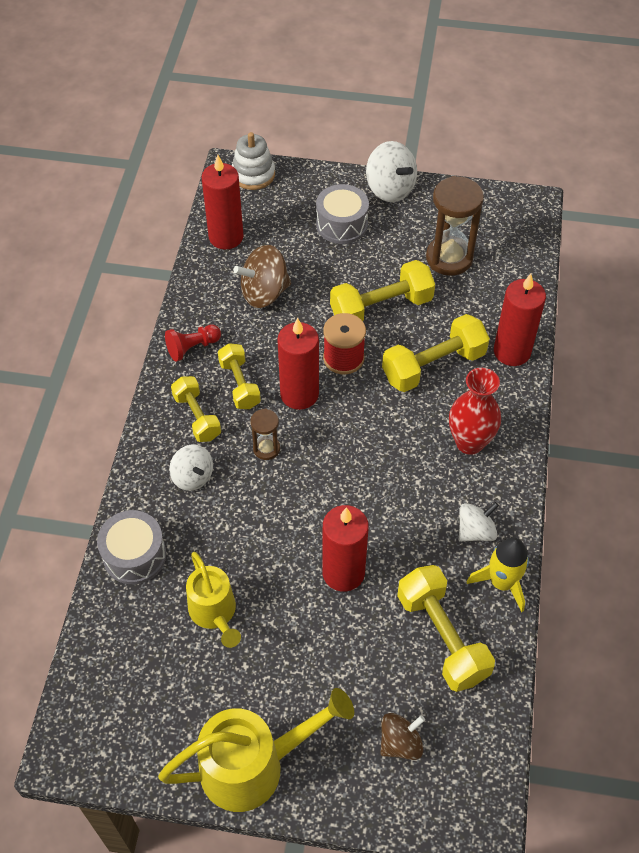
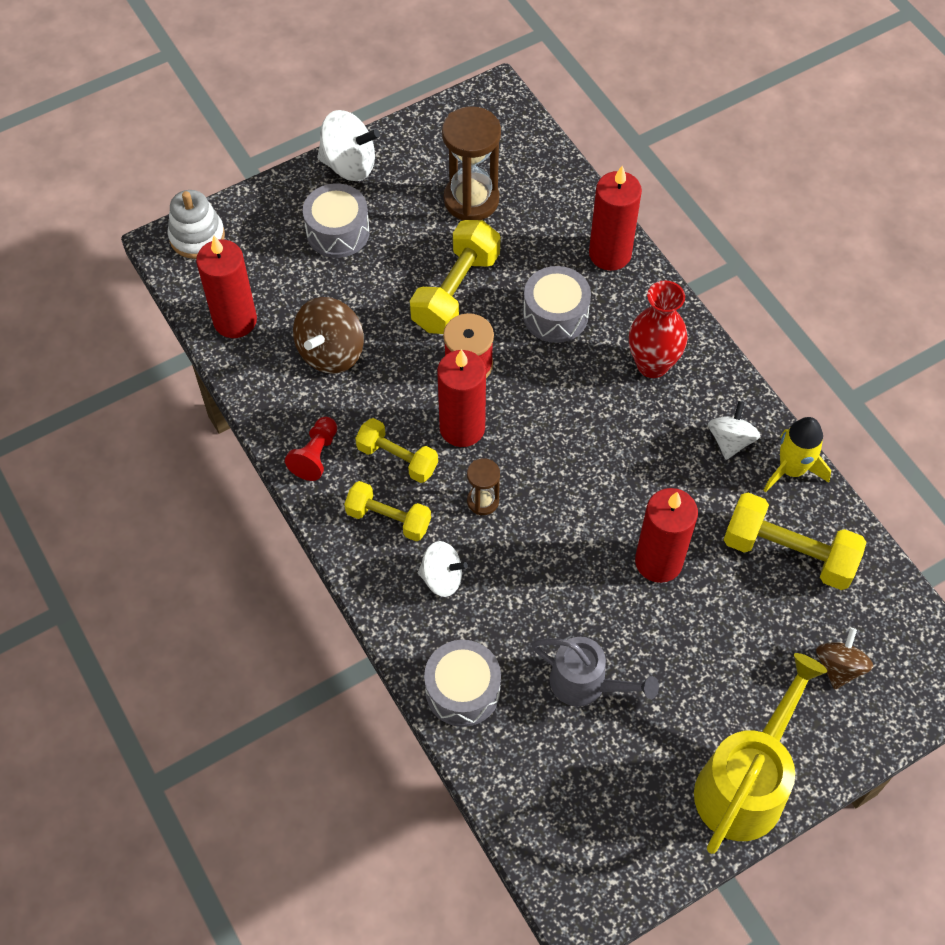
camera: 40 degrees left, 5 degrees up
yellow watering can [186,552,241,648] -> grey watering can [531,637,659,707]
yellow dumbbell [382,314,490,392] -> grey drum [523,266,591,343]

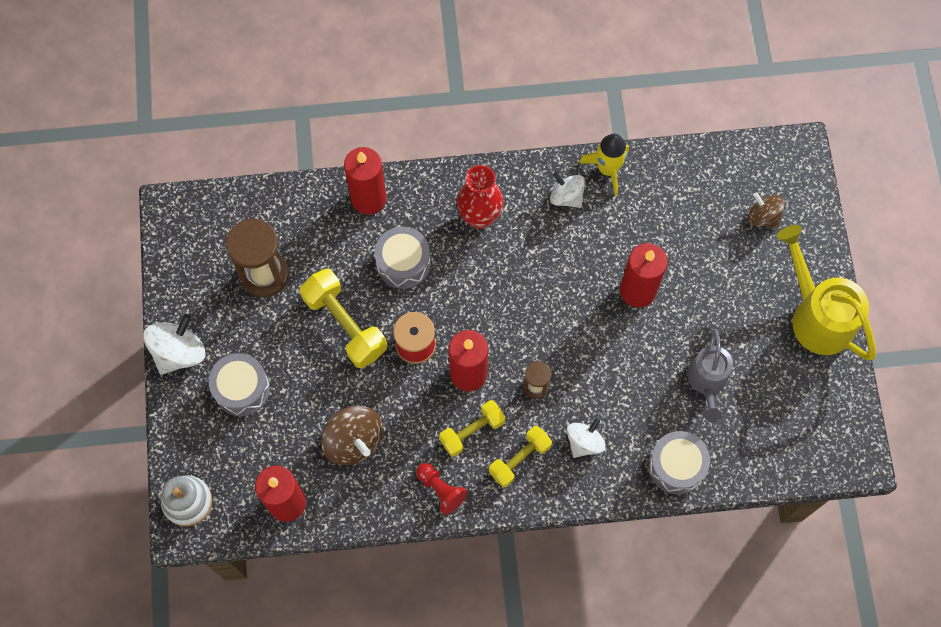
camera: 65 degrees left, 10 degrees up
grey watering can [531,637,659,707] -> grey watering can turned 135 degrees clockwise [687,329,733,422]
yellow dumbbell [724,493,866,590] -> none

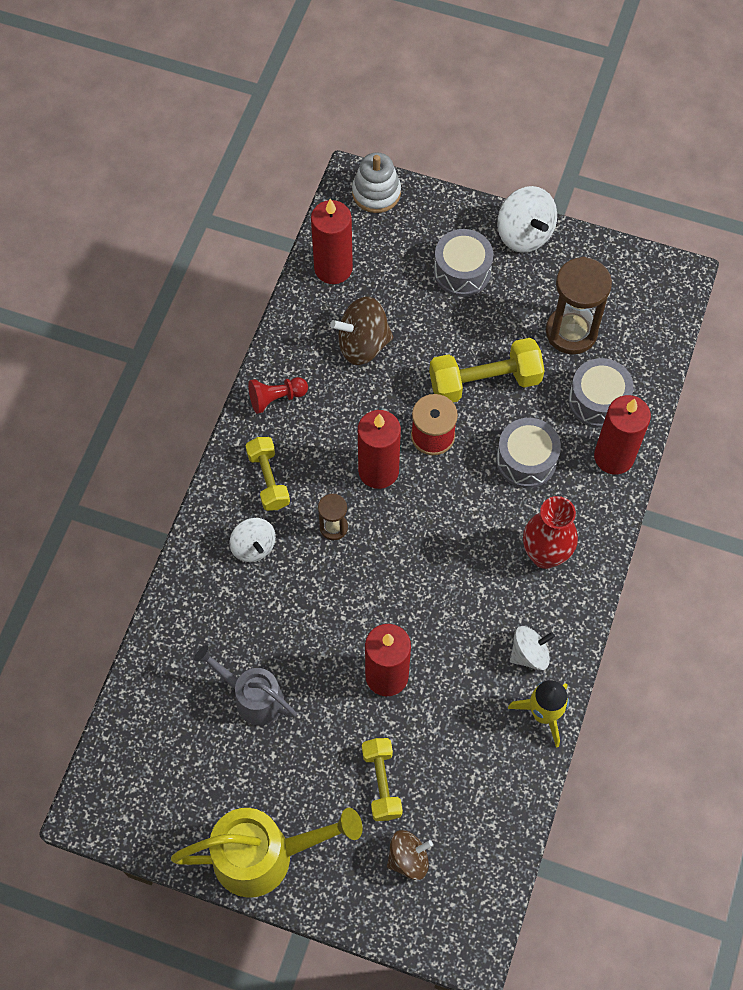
camera: 115 degrees right, 5 degrees down
yellow dumbbell [439,400,506,457] -> yellow dumbbell moved to [362,738,403,821]
grey drum [648,431,710,494] -> grey drum moved to [568,358,634,428]

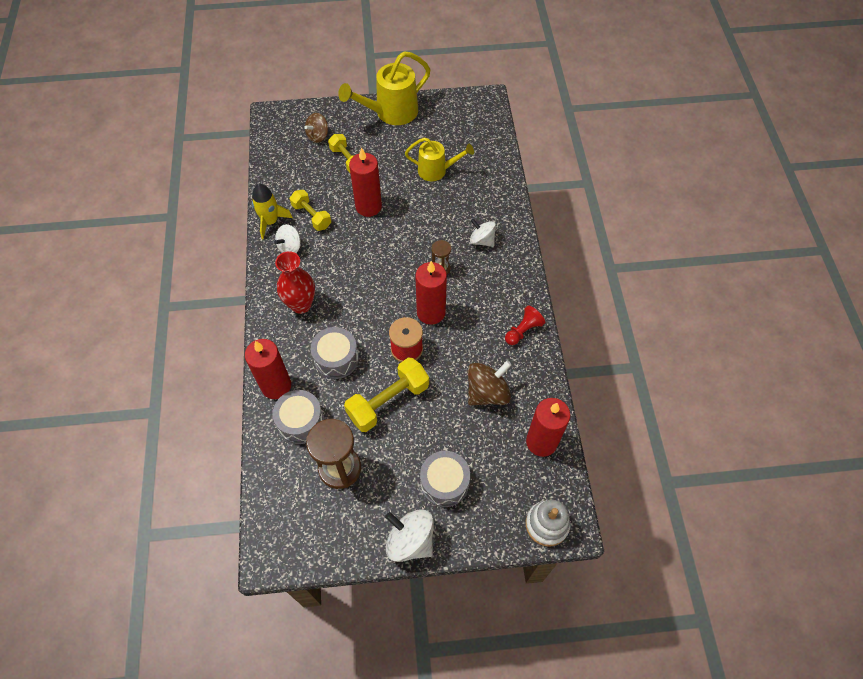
camera: 155 degrees right, 5 degrees down
grey watering can [194,645,297,725] -> yellow watering can [405,138,474,181]
yellow dumbbell [245,437,290,511] -> yellow dumbbell moved to [290,190,331,231]

